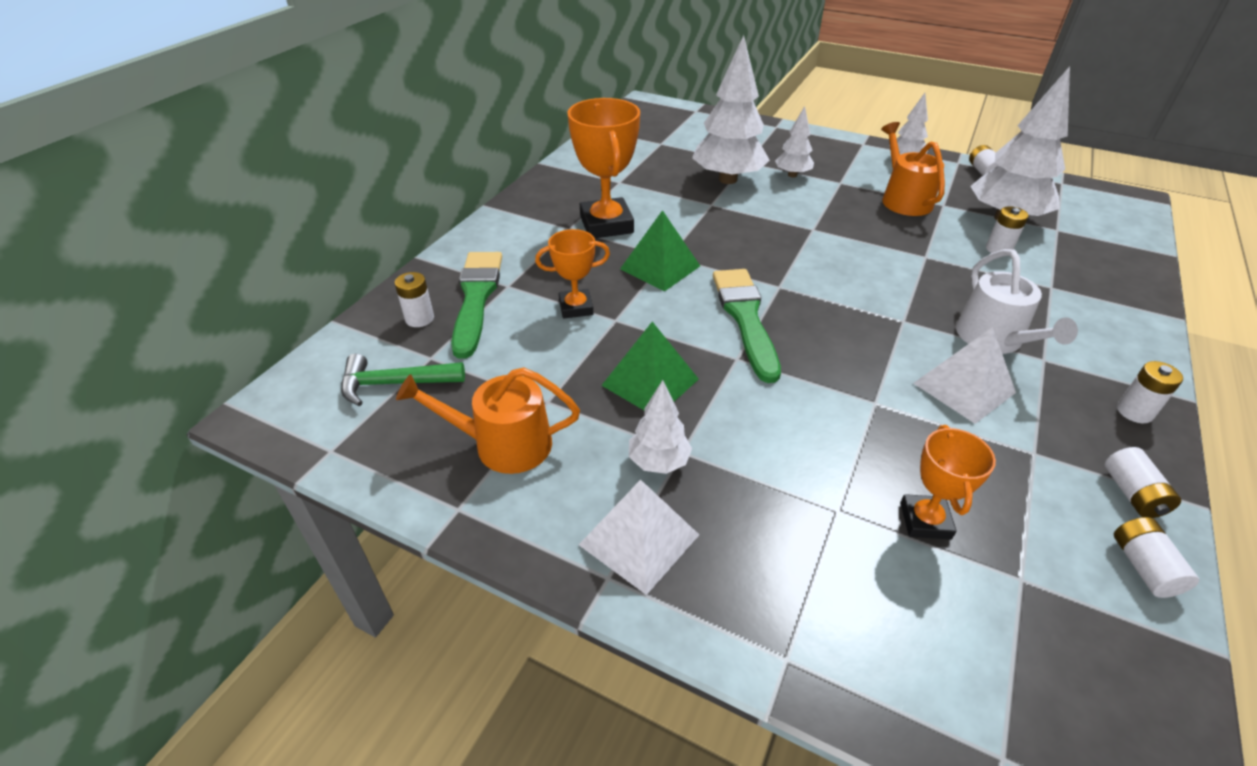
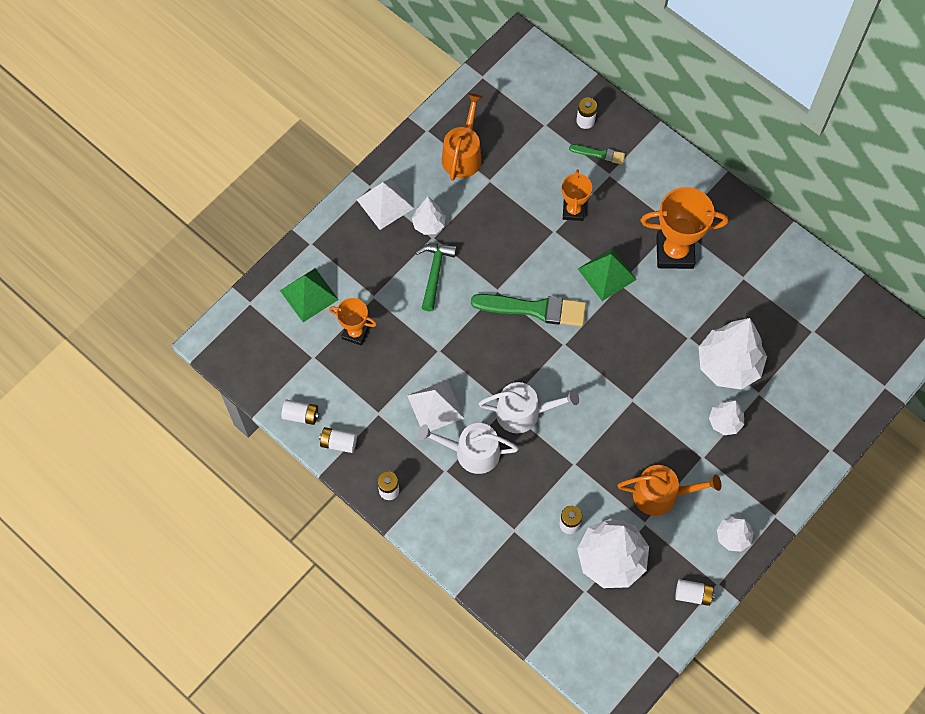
camera: 105 degrees right, 25 degrees up
green hammer [341,354,465,406] -> green hammer moved to [415,244,457,311]
green brush [451,252,502,359] -> green brush [569,145,625,165], size x0.51
green pyramid [601,322,699,410] -> green pyramid moved to [280,268,339,322]
none -> white watering can [479,382,579,433]

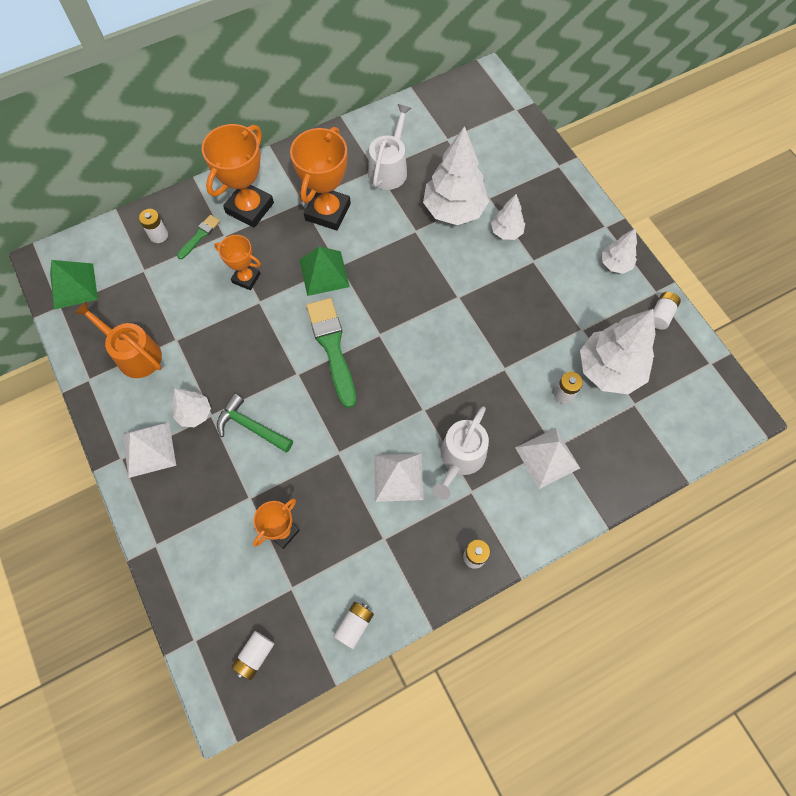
camera: 70 degrees left, 0 degrees up
green pyramid [280,268,339,322] -> green pyramid moved to [50,260,98,310]
white battery [319,427,357,453] -> white battery moved to [232,631,274,680]
green brush [471,294,586,326] -> green brush turned 45 degrees counterclockwise [306,298,356,408]
white watering can [479,382,579,433] -> white watering can moved to [368,104,411,190]
orange watering can [618,465,721,516] -> none
none -> orange trophy [202,124,274,228]
none -> white pyramid [515,428,580,489]

